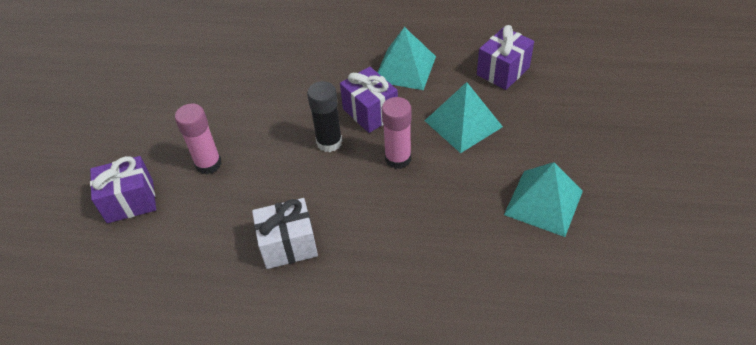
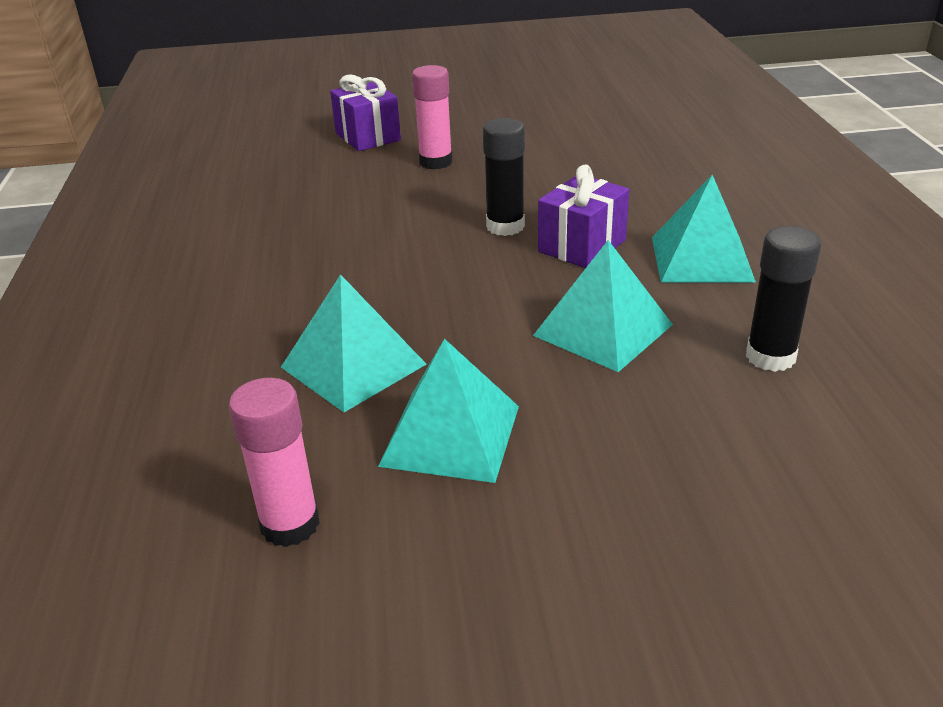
camera: 75 degrees right, 15 degrees down
white gift [252,198,318,269] -> none
pink glue stick [382,97,412,169] -> pink glue stick moved to [229,378,320,547]
purple gift [477,25,534,90] -> black glue stick [746,226,821,372]
none -> turquoise pyramid [281,274,426,412]

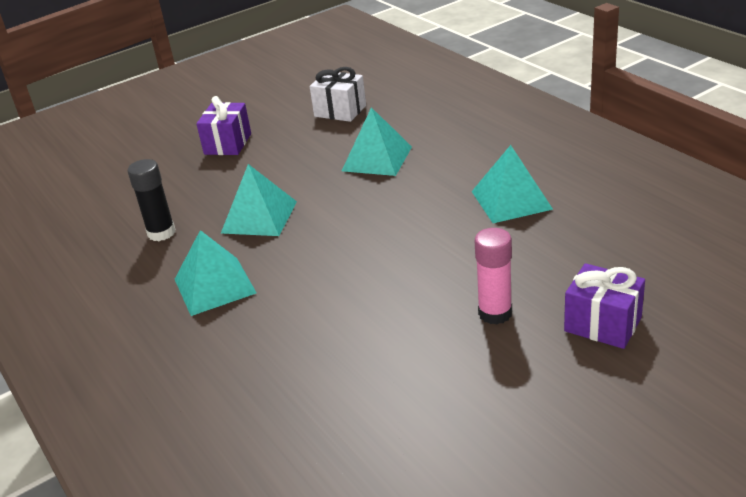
camera: 155 degrees right, 0 degrees up
pink glue stick [229,378,320,547] -> white gift [310,67,366,122]
turquoise pyramid [378,339,519,483] -> turquoise pyramid moved to [472,145,553,223]
black glue stick [483,118,525,236] -> none
purple gift [538,164,629,268] -> purple gift moved to [196,96,251,155]

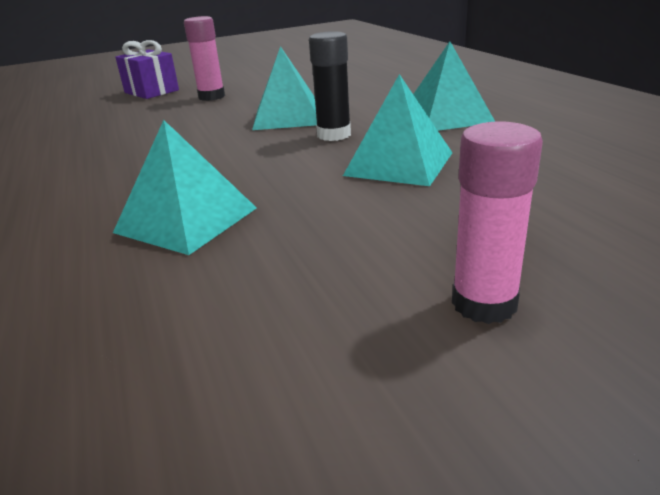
camera: 170 degrees left, 5 degrees down
black glue stick [127,159,175,241] -> black glue stick moved to [309,31,351,141]
purple gift [196,96,251,155] -> pink glue stick [452,121,543,324]
white gift [310,67,366,122] -> none
turquoise pyramid [472,145,553,223] -> turquoise pyramid moved to [252,46,317,130]

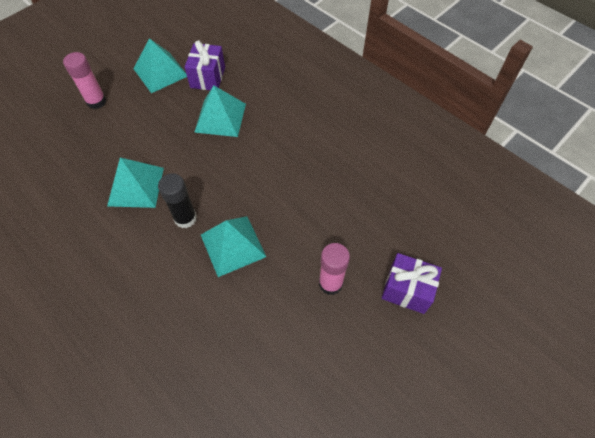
camera: 155 degrees right, 30 degrees up
turquoise pyramid [413,41,495,131] -> turquoise pyramid moved to [134,38,187,93]
none -> purple gift [185,40,225,90]

